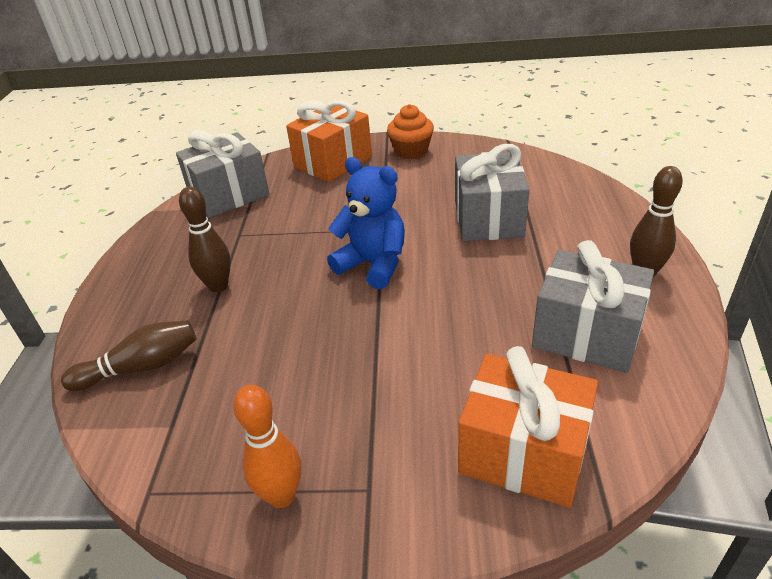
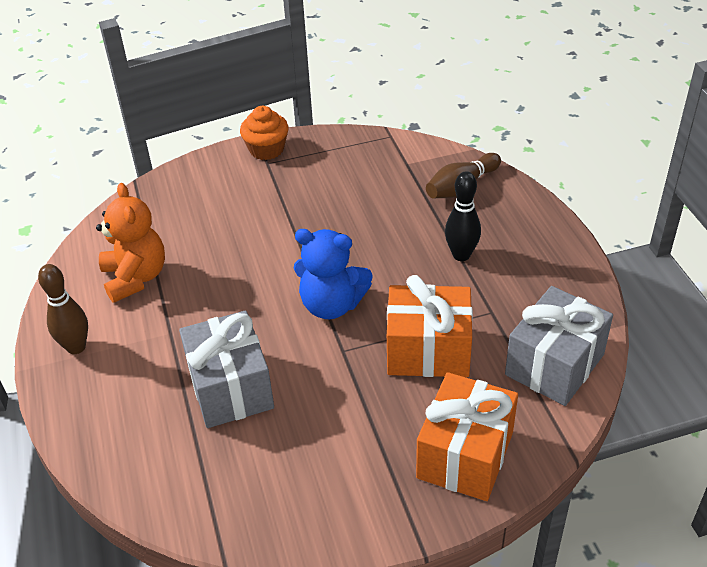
camera: 160 degrees right, 5 degrees up
brown bowling pin [179,187,231,292] -> black bowling pin [445,171,481,261]
orange bowling pin [233,385,301,508] -> none
orange cupcake [387,104,434,159] -> orange cupcake moved to [240,106,288,160]
orange gift [458,346,598,507] -> orange gift moved to [387,275,473,377]
grey gift [532,240,654,373] -> orange teddy bear [96,183,165,303]

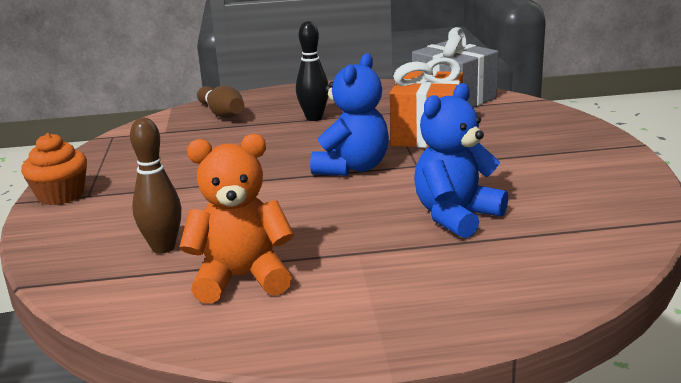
camera: 80 degrees left, 20 degrees down
brown bowling pin [38,264,88,354] -> brown bowling pin moved to [130,118,181,254]
grey gift [179,311,274,428] -> blue teddy bear [414,83,508,239]
orange gift [416,372,518,501] -> none

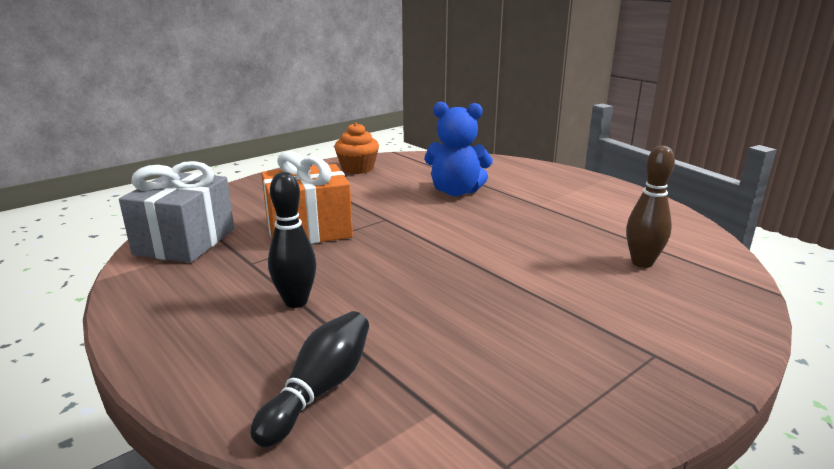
camera: 125 degrees left, 0 degrees up
orange cupcake [21,133,87,205] -> orange cupcake moved to [334,122,379,174]
orange teddy bear [179,134,294,303] -> none
brown bowling pin [197,86,245,118] -> black bowling pin [250,311,369,447]
blue teddy bear [310,53,389,176] -> none

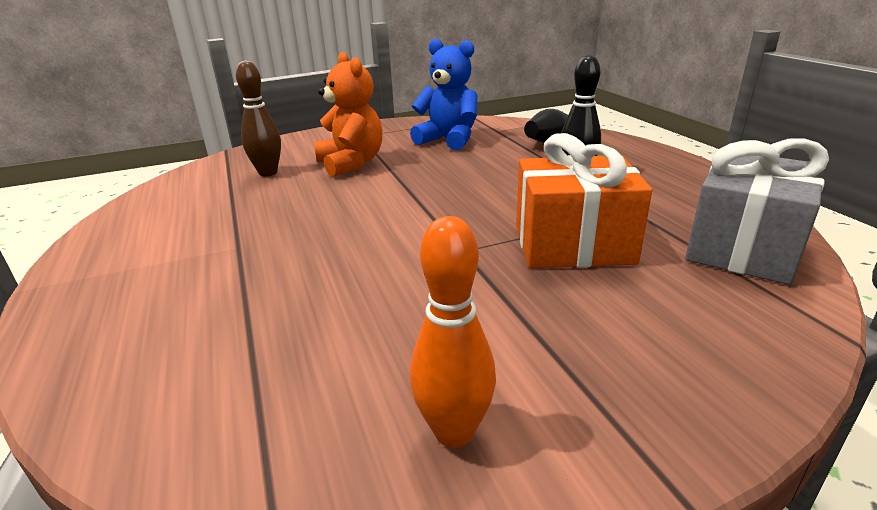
camera: 160 degrees left, 5 degrees up
orange cupcake [334,122,379,174] -> orange bowling pin [410,216,496,448]
blue teddy bear [424,102,493,196] -> blue teddy bear moved to [410,39,477,150]
none -> orange teddy bear [314,52,383,177]

